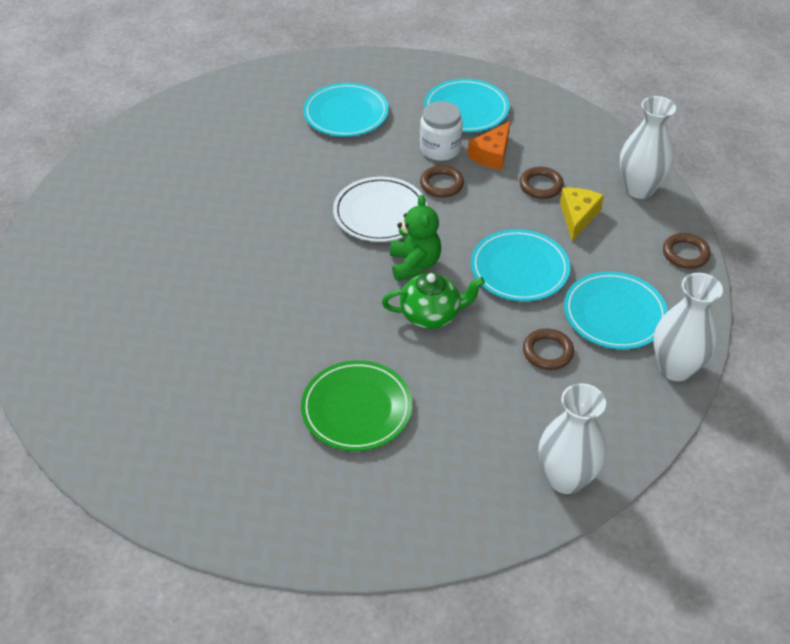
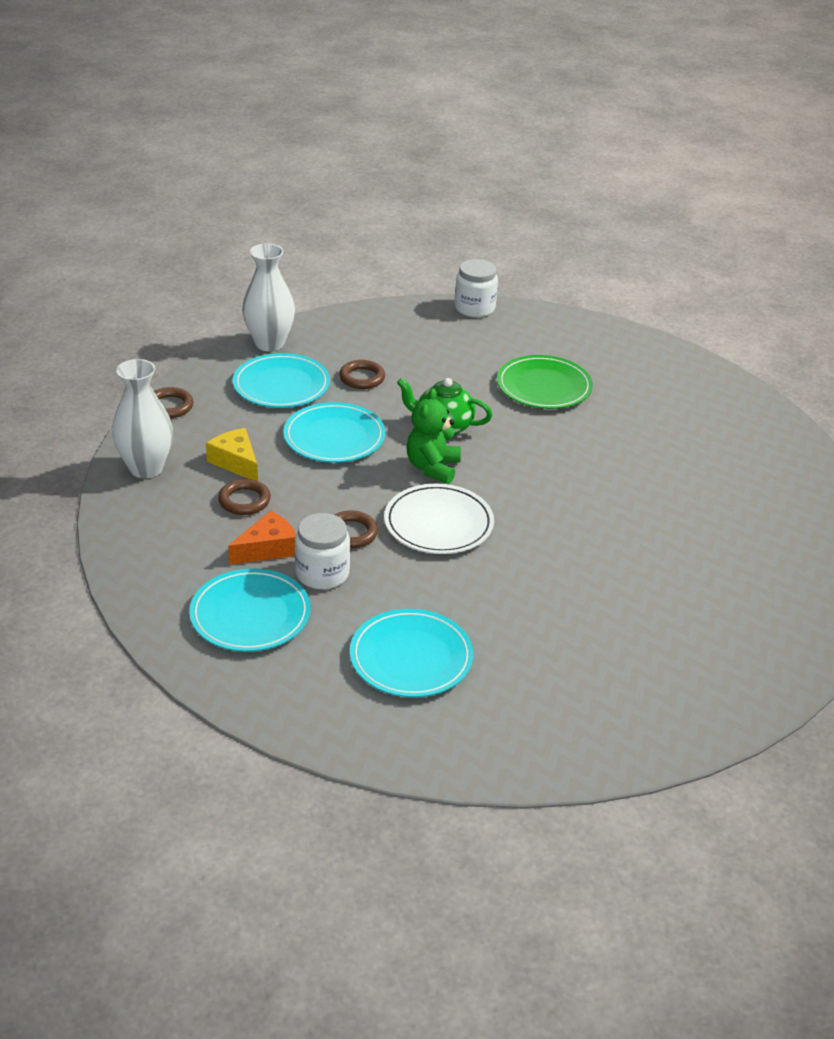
camera: 160 degrees left, 10 degrees down
white vase [539,383,607,494] -> none
yellow cheese [560,188,604,242] -> yellow cheese turned 105 degrees clockwise [206,428,258,481]
none -> white jar [455,259,498,317]

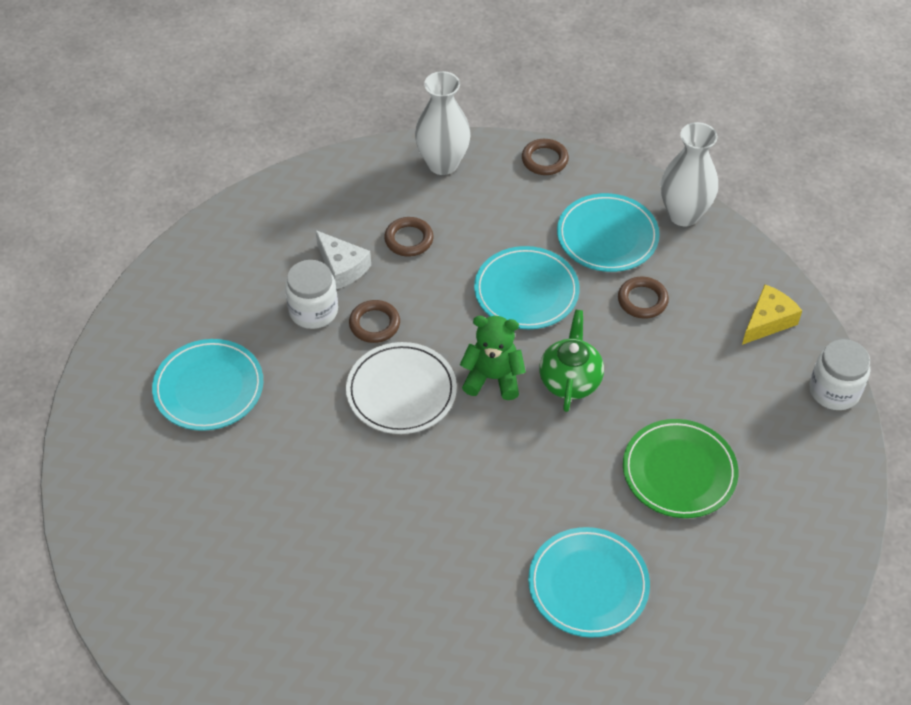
camera: 85 degrees right, 15 degrees up
turquoise plate [189,568,311,652] -> turquoise plate moved to [528,527,650,638]
yellow cheese [206,428,258,481] -> yellow cheese moved to [742,284,802,345]
orange cheese [228,511,296,565] -> white cheese [315,230,371,289]

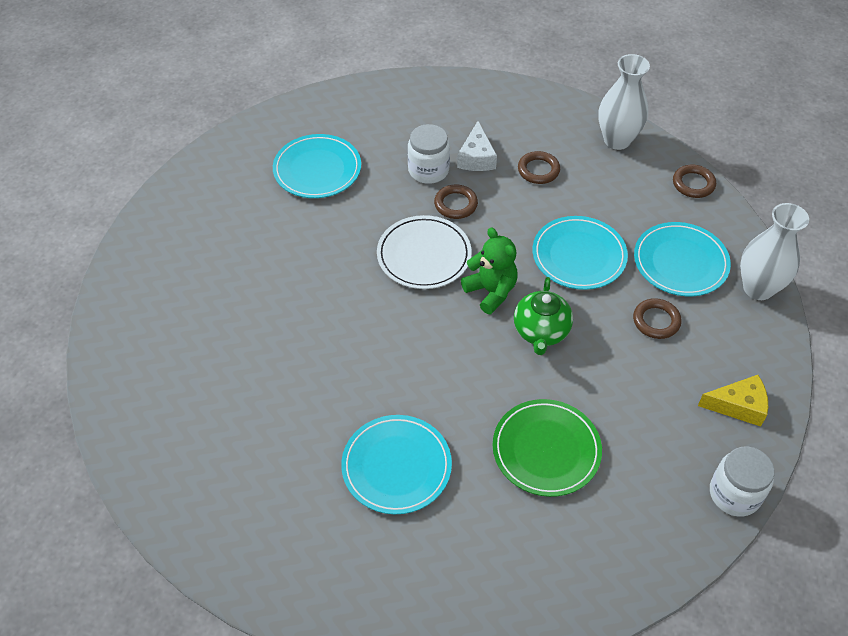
camera: 45 degrees right, 0 degrees up
green teapot [539,310,604,412] -> green teapot turned 135 degrees clockwise [514,277,573,355]

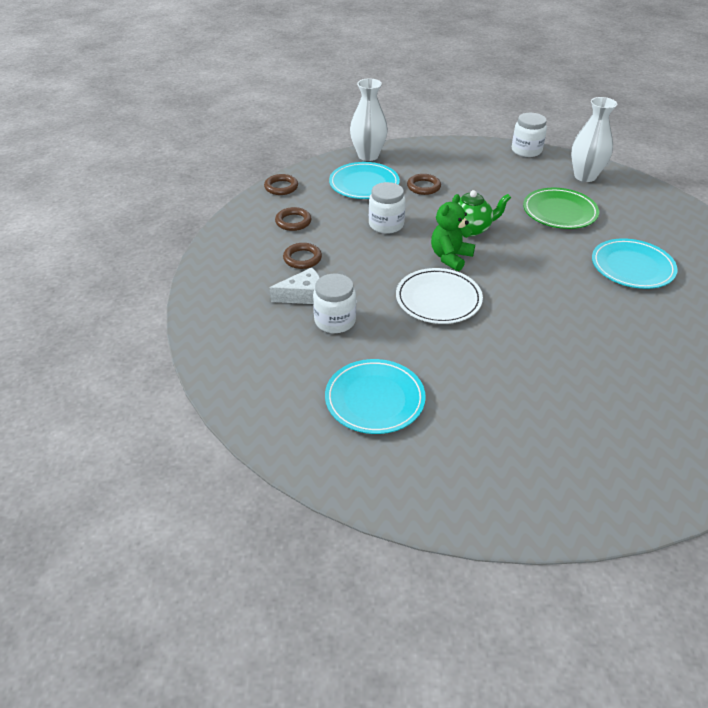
camera: 110 degrees left, 10 degrees down
brown ring [434,185,478,219] -> brown ring moved to [275,207,312,231]
turquoise plate [533,216,628,290] -> white jar [369,182,406,234]
white vase [598,54,650,150] -> white vase moved to [571,97,617,182]
yellow cheese [698,375,768,427] -> none

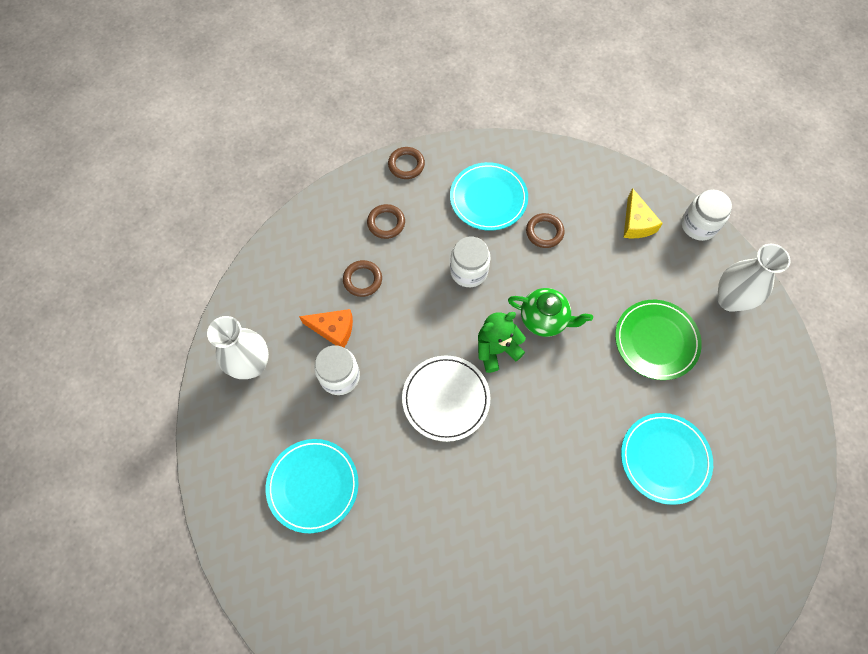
camera: 30 degrees right, 25 degrees up
white cheese [269,268,320,304] -> orange cheese [299,309,353,347]
white vase [350,78,388,161] -> white vase moved to [207,316,269,379]
none -> yellow cheese [624,188,663,238]

